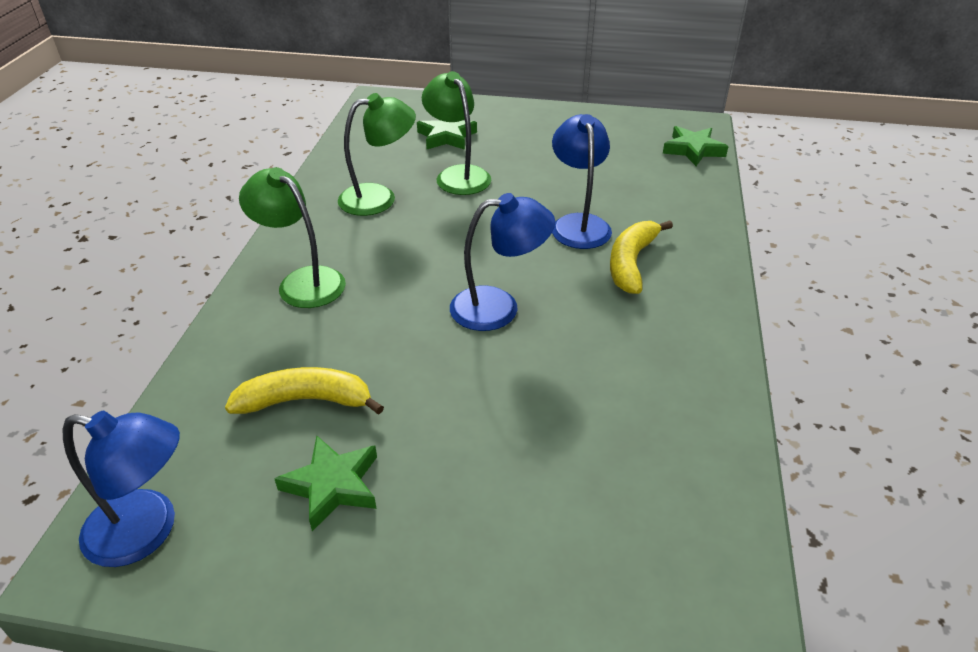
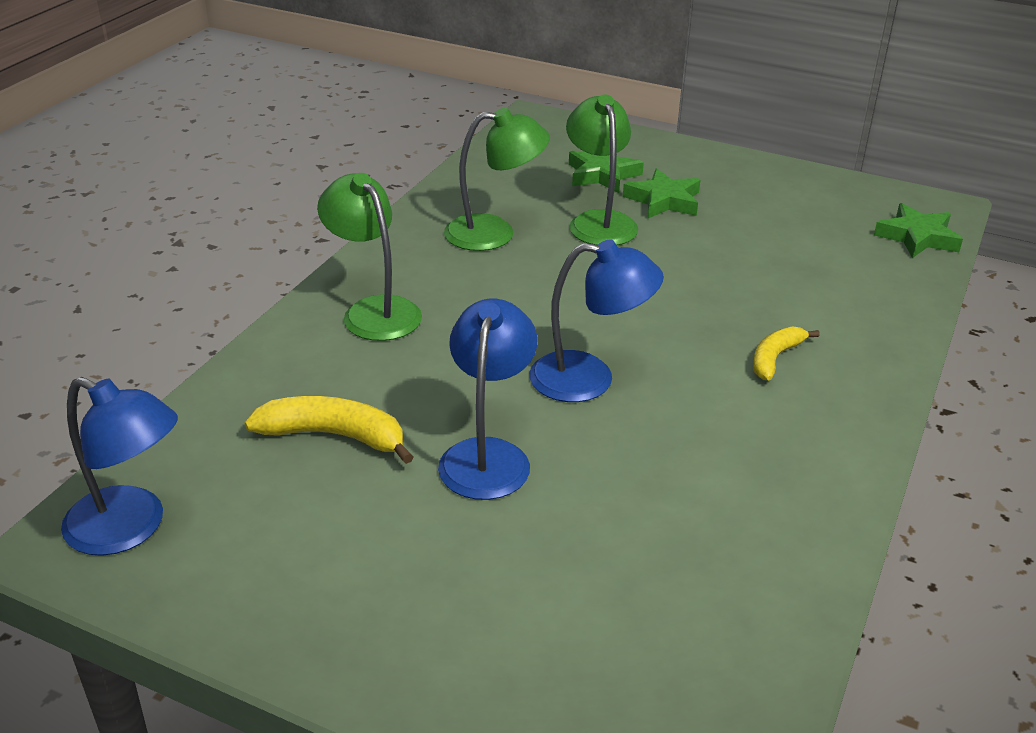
camera: 15 degrees right, 5 degrees down
green star [274,435,377,531] -> green star moved to [623,168,700,218]
blue lamp [552,114,612,249] -> blue lamp moved to [438,298,537,500]
yellow banana [610,221,673,294] -> yellow banana [753,326,820,381], size x0.65

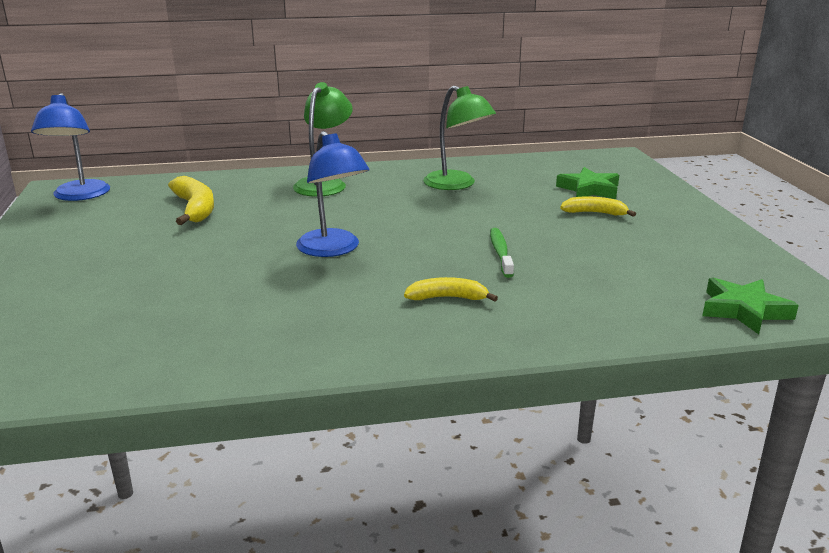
camera: 55 degrees right, 10 degrees down
blue lamp [438,298,537,500] -> none
green lamp [566,94,638,245] -> none
green star [623,168,700,218] -> yellow banana [560,196,636,217]
none -> green toothbrush [490,228,514,278]

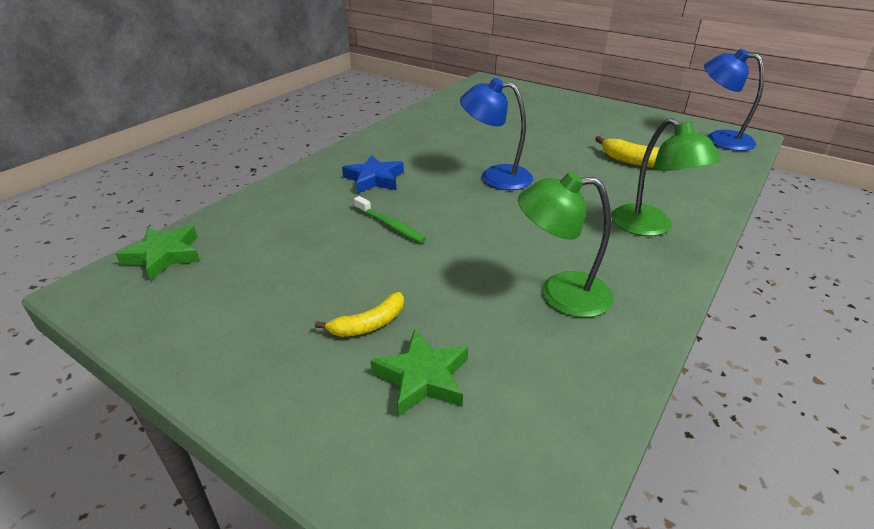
camera: 135 degrees right, 10 degrees up
yellow banana [404,277,498,302] -> blue star [342,155,404,194]

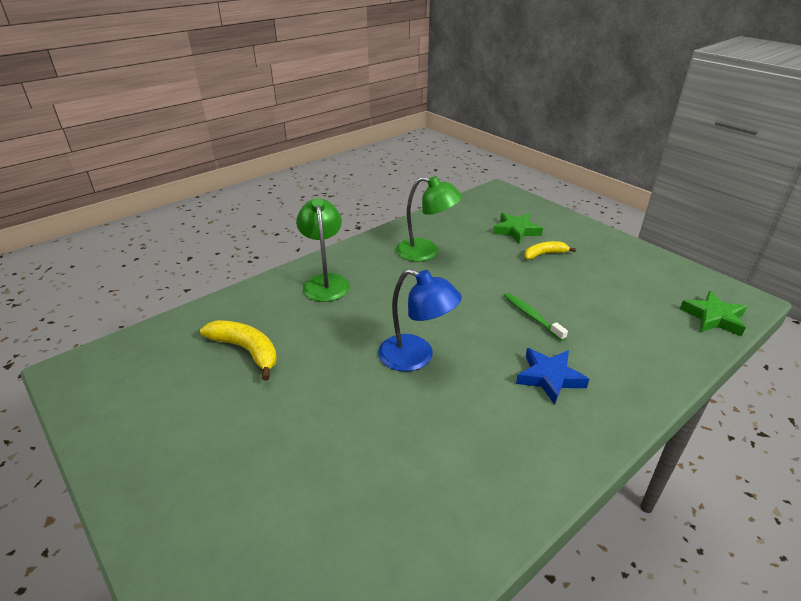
camera: 165 degrees left, 0 degrees up
blue lamp [704,49,764,151] -> none

